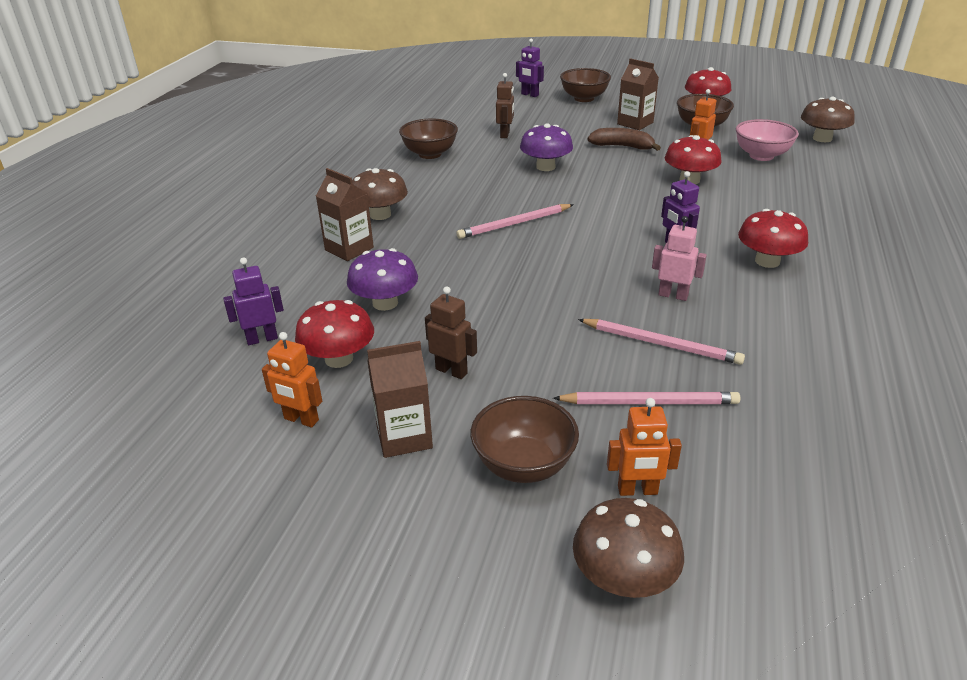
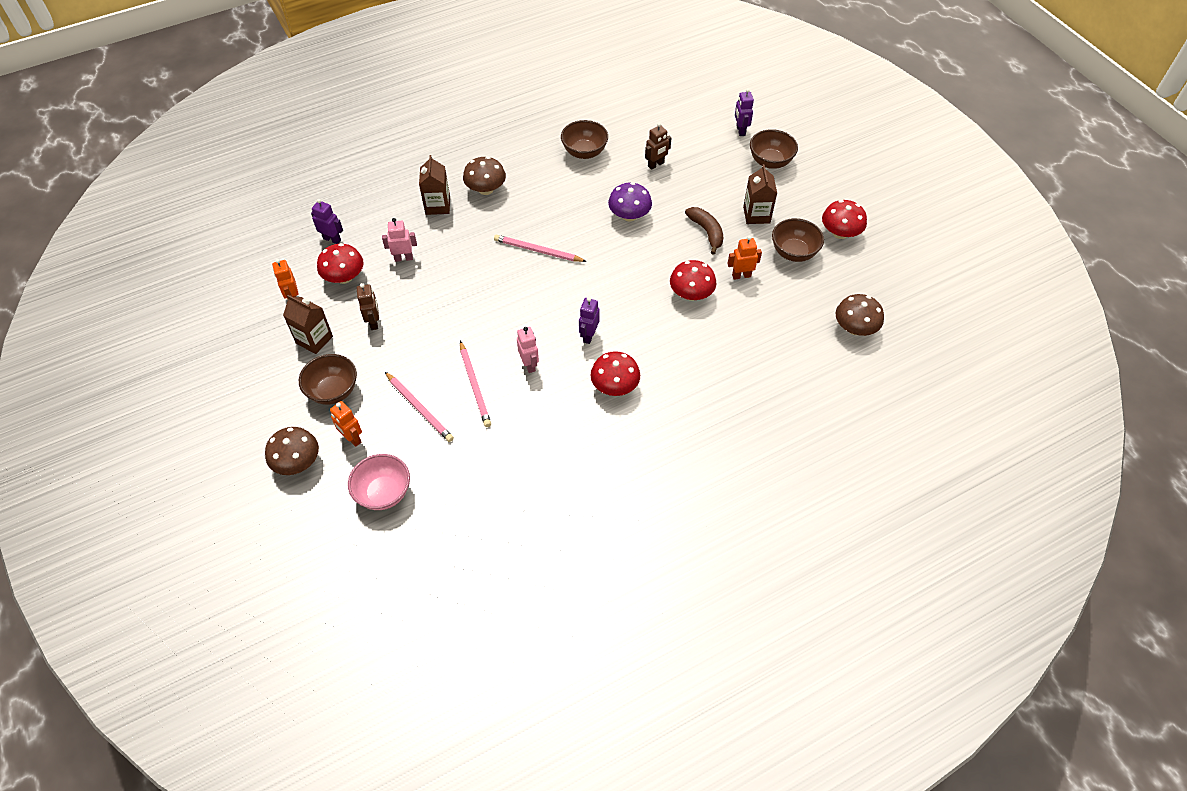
camera: 45 degrees right, 20 degrees up
purple mushroom [347,248,418,311] -> pink robot [382,218,417,262]
pink bowl [736,119,799,161] -> pink bowl moved to [348,454,410,510]

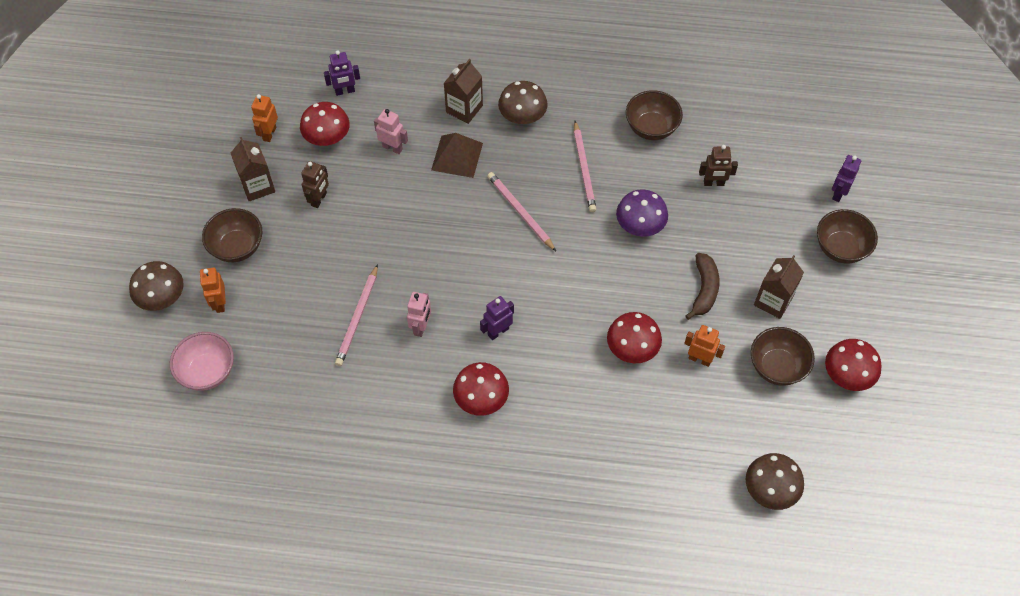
camera: 35 degrees right, 5 degrees up
purple robot [311,199,343,244] -> purple robot turned 105 degrees clockwise [324,50,360,96]
pink pencil [385,372,454,442] -> pink pencil moved to [574,121,596,212]
none -> brown pyramid [431,133,483,178]

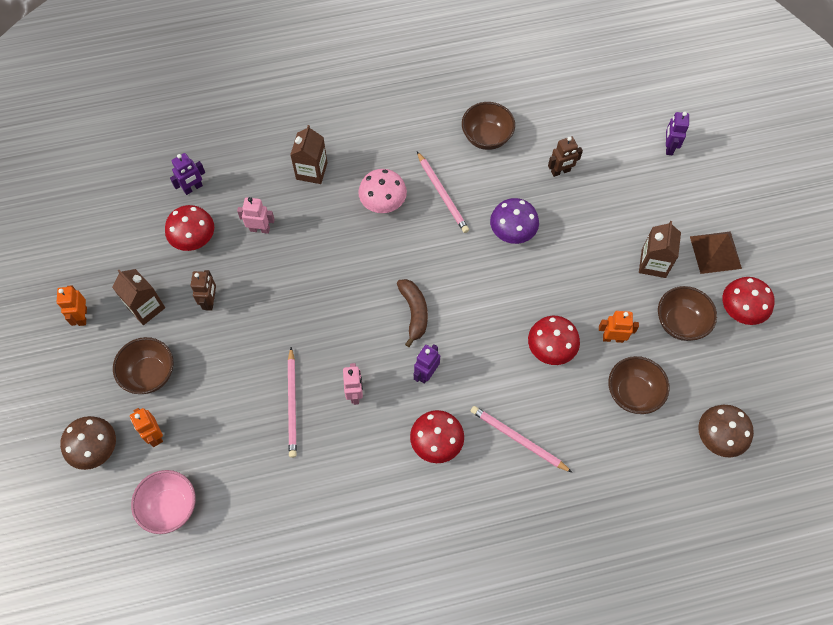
camera: 20 degrees left, 5 degrees up
orange robot [251,94,278,142] -> orange robot moved to [57,286,87,326]
brown pyramid [431,133,483,178] -> brown pyramid moved to [690,231,742,274]
pink pencil [487,172,556,251] -> pink pencil moved to [471,406,572,472]
brown mushroom [498,81,548,124] -> none
brown banana [685,253,720,320] -> brown banana moved to [397,279,428,347]
brown bowl [817,209,878,263] -> brown bowl moved to [608,356,670,414]
none -> pink mushroom [358,169,407,213]

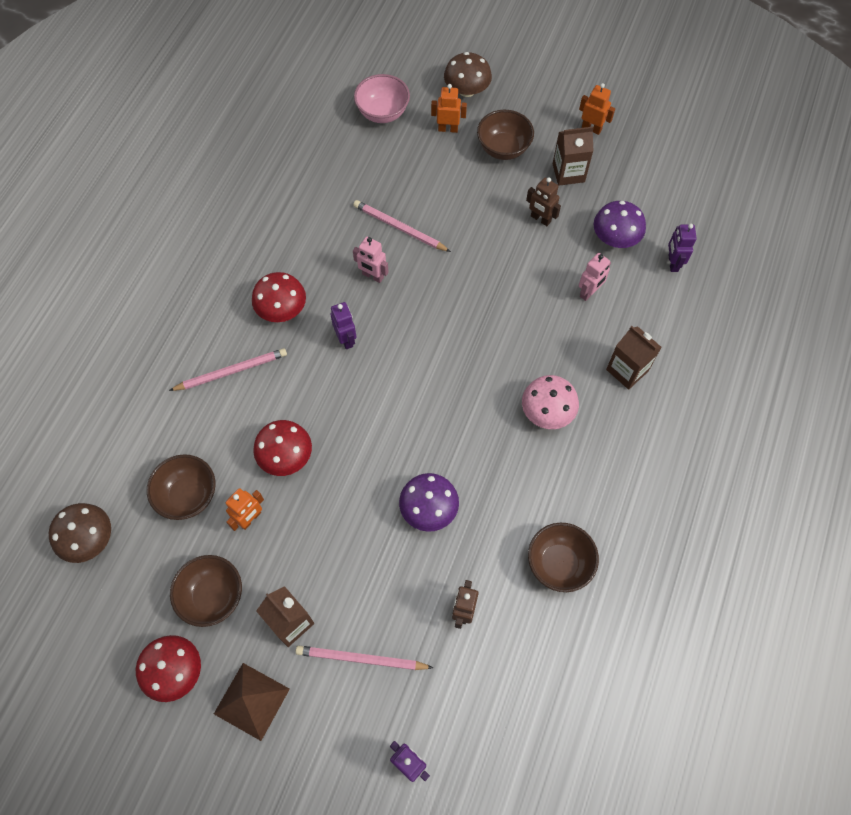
camera: 125 degrees right, 0 degrees up
red mushroom [165,205,214,251] -> purple mushroom [594,201,646,248]
brown banana [397,279,428,347] -> none
pink pencil [417,152,469,233] -> pink pencil moved to [296,646,433,670]

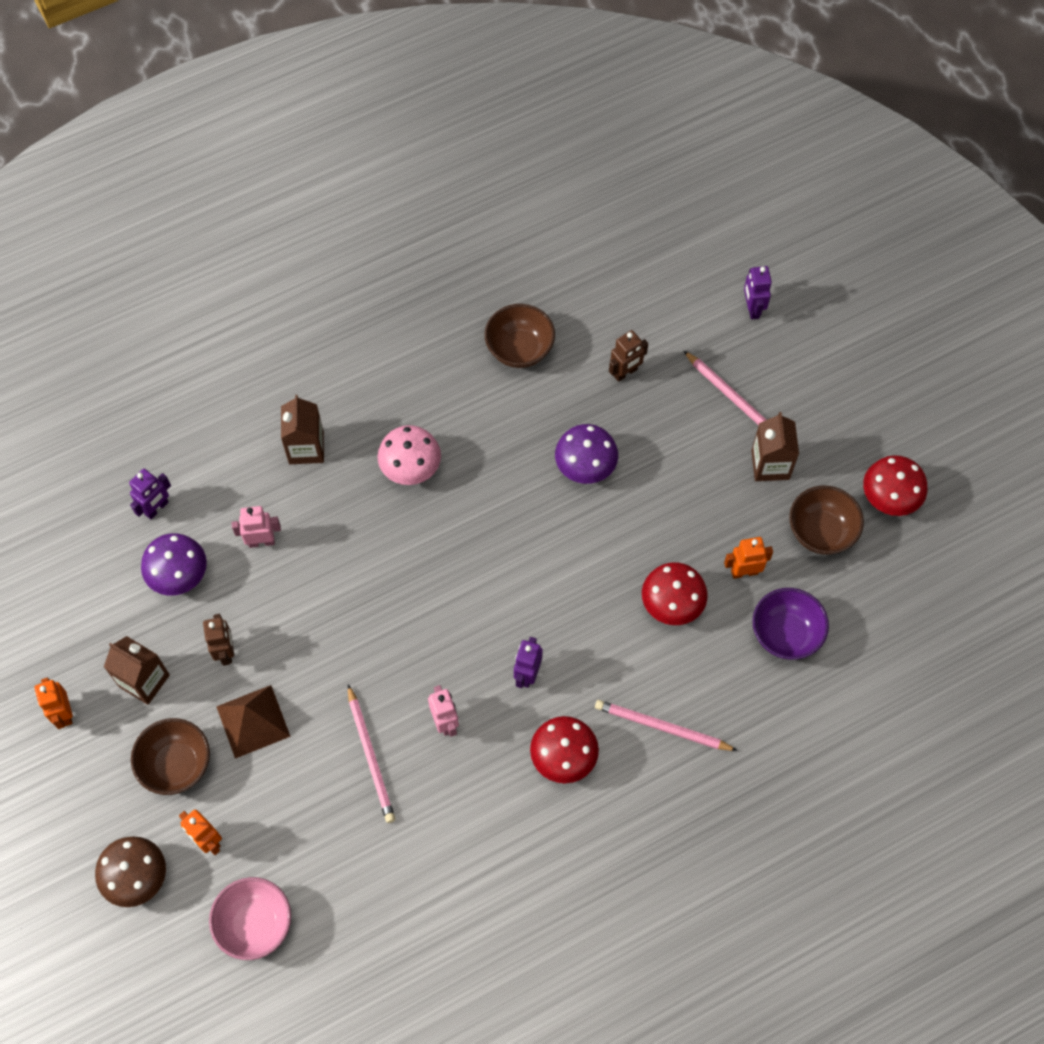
camera: 140 degrees left, 0 degrees up
brown mushroom [49,503,111,563] -> none
brown bowl [147,454,215,520] -> purple bowl [753,588,829,660]
brown pyramid [214,663,290,741] -> brown pyramid moved to [216,685,291,759]

